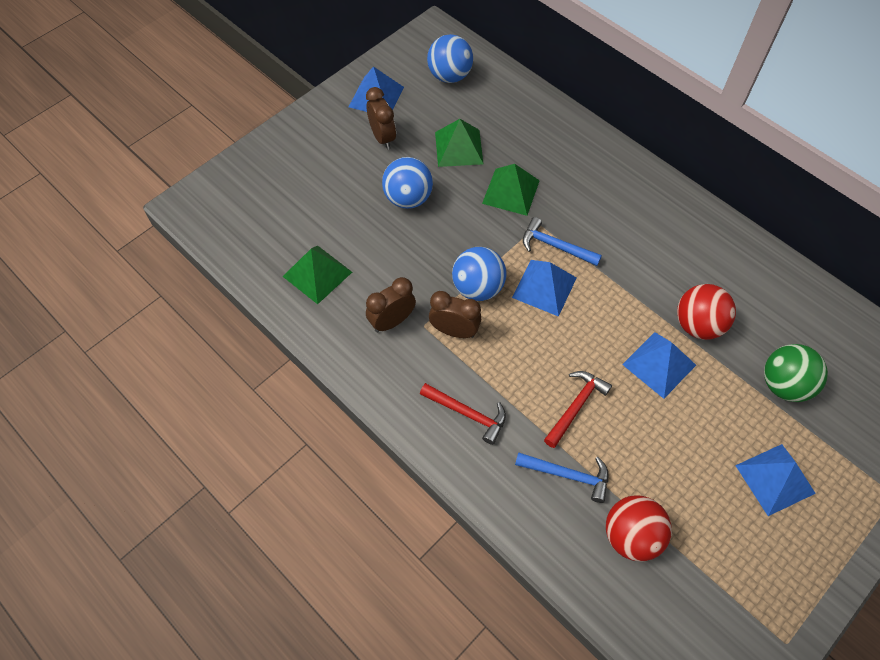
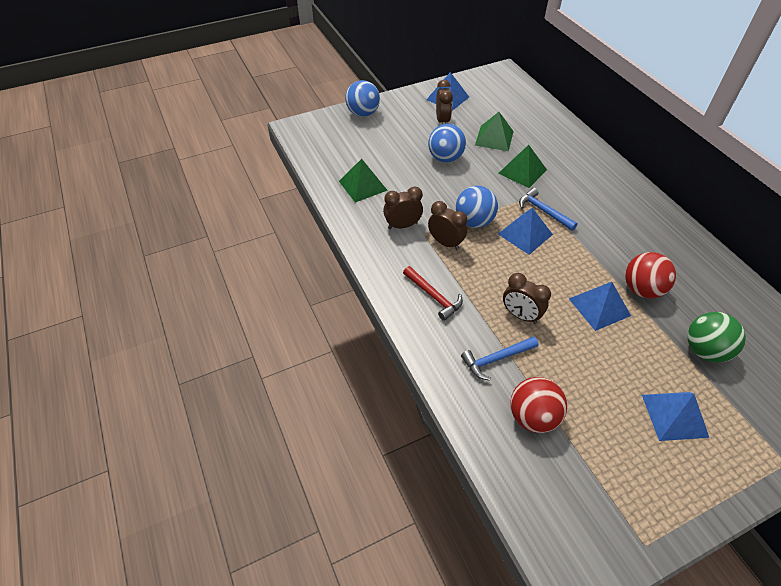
camera: 20 degrees right, 10 degrees down
blue ball [427,34,473,83] -> blue ball moved to [345,80,380,117]
blue hammer [515,452,608,503] -> blue hammer turned 120 degrees clockwise [461,336,538,381]
red hammer [544,371,612,448] -> brown clock [503,273,551,324]

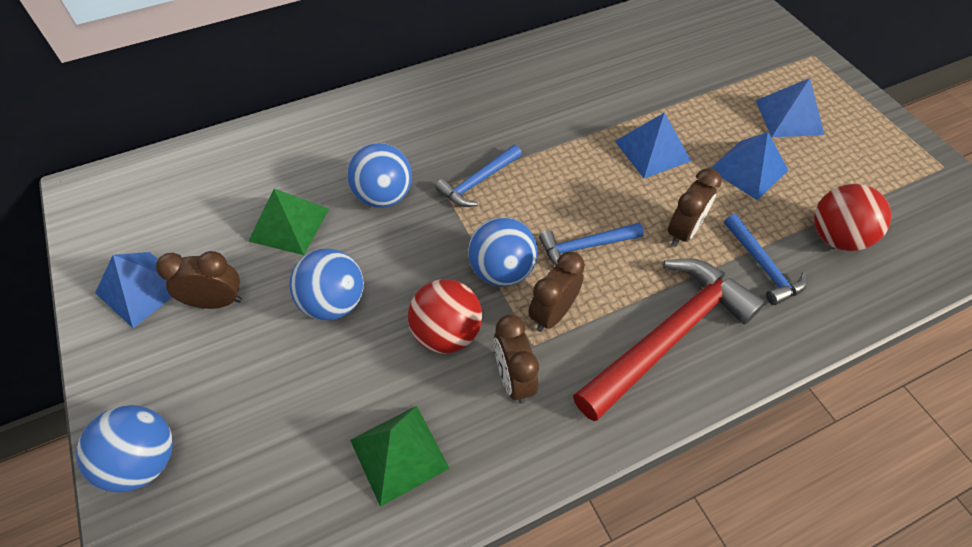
camera: 90 degrees left, 5 degrees up
red hammer [403,266,463,321] -> red hammer [573,258,765,421], size x1.93
green pyramid [498,145,547,188] -> blue ball [347,143,412,208]
blue pyramid [498,208,553,255] -> blue pyramid moved to [711,132,788,201]
red ball [625,252,676,298] -> red ball moved to [408,279,482,354]
green ball [687,312,746,363] -> none
none -> blue hammer [539,223,644,266]

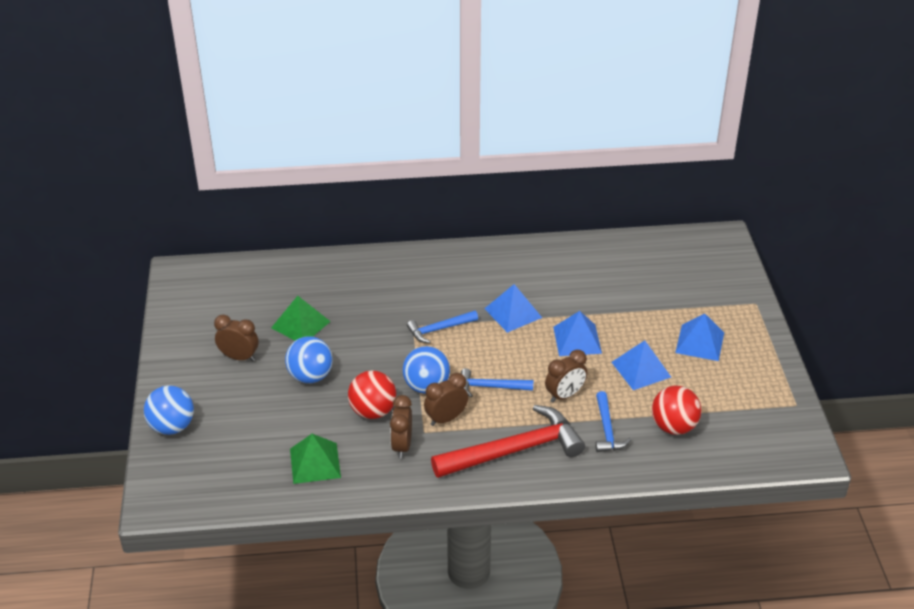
camera: 20 degrees right, 15 degrees down
blue pyramid [95,252,172,328] -> blue pyramid moved to [484,284,542,333]
blue ball [347,143,412,208] -> none

